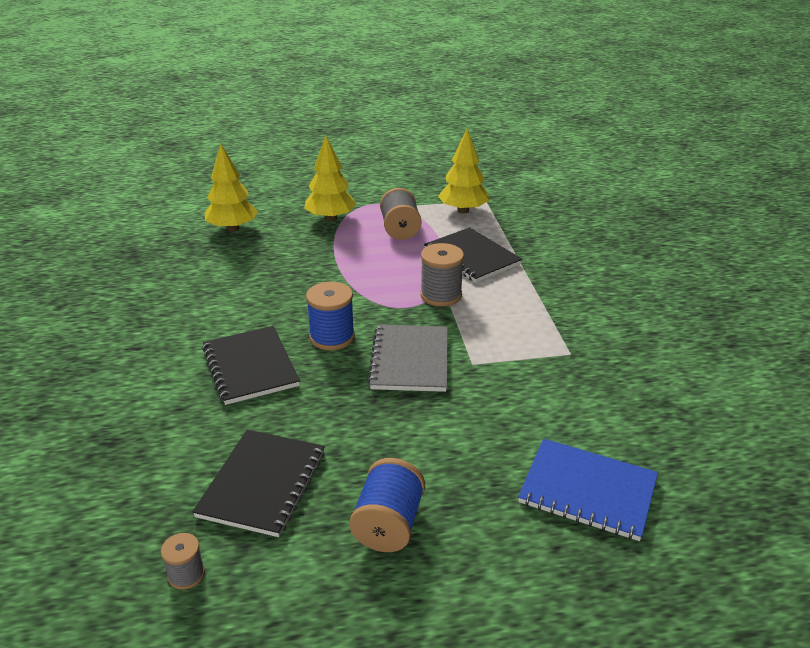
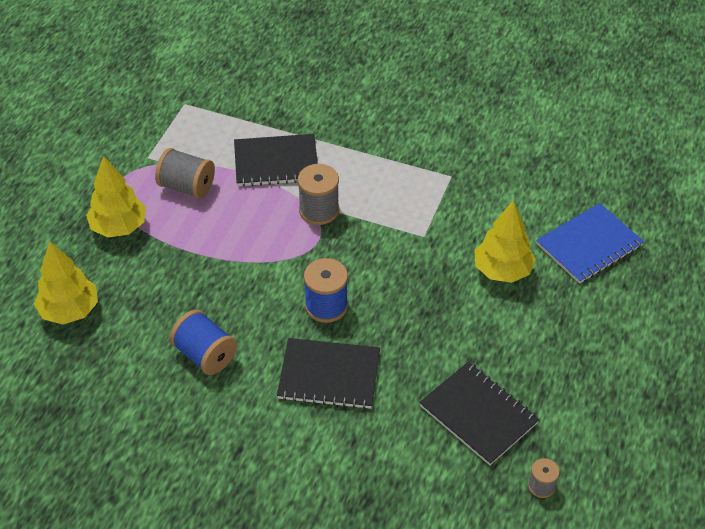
camera: 60 degrees left, 15 degrees up
blue spool [349,458,425,552] -> blue spool moved to [170,310,237,375]
grey notebook [368,325,448,392] -> none
yellow tree [438,128,489,214] -> yellow tree moved to [474,200,536,283]

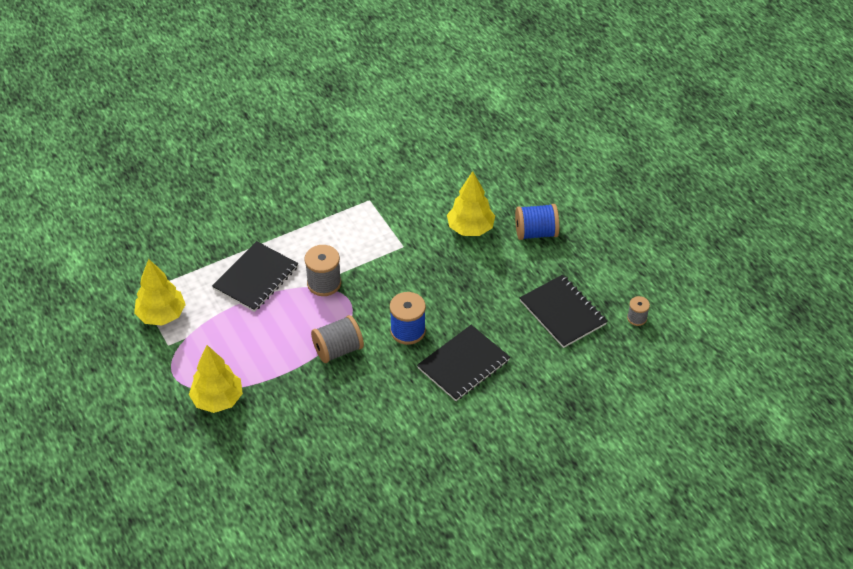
camera: 50 degrees left, 0 degrees up
yellow tree [34,241,98,324] -> yellow tree moved to [134,259,186,325]
grey spool [155,148,215,199] -> grey spool moved to [311,315,364,363]
blue spool [170,310,237,375] -> blue spool moved to [515,204,559,240]
black notebook [419,362,540,465] -> black notebook turned 60 degrees clockwise [520,275,608,348]
blue notebook [536,203,644,284] -> none

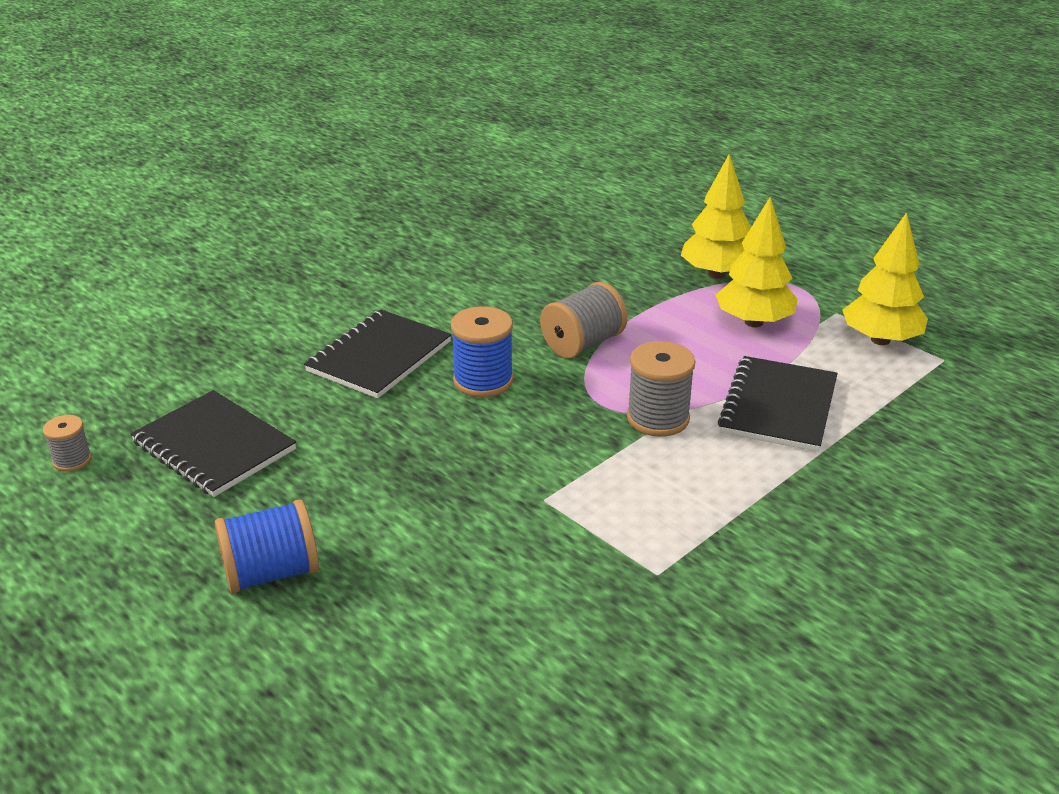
camera: 165 degrees right, 15 degrees down
yellow tree [447,171,495,236] -> yellow tree moved to [716,197,798,327]

